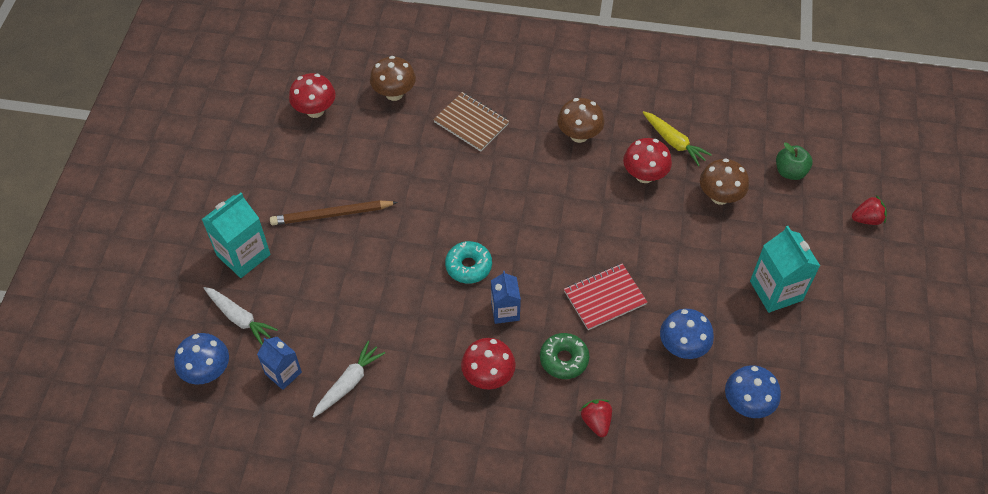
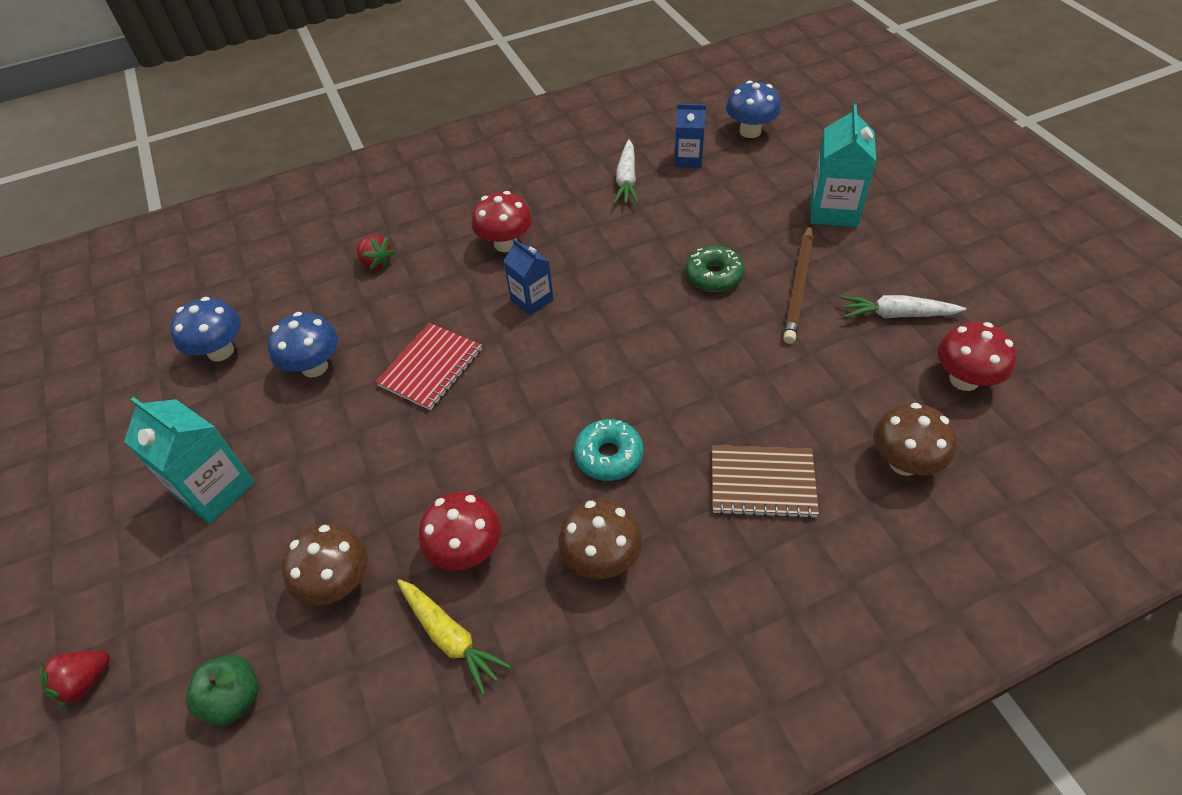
camera: 150 degrees right, 5 degrees down
white carrot [204,287,278,345] -> white carrot moved to [841,295,966,318]
brown pencil [270,200,398,225] -> brown pencil turned 150 degrees clockwise [783,225,813,344]
turquoise donut [445,241,492,284] -> turquoise donut moved to [574,419,643,481]
green donut [540,333,589,379] -> green donut moved to [685,245,745,292]
yellow carrot [643,111,712,166] -> yellow carrot turned 150 degrees counterclockwise [397,579,511,695]

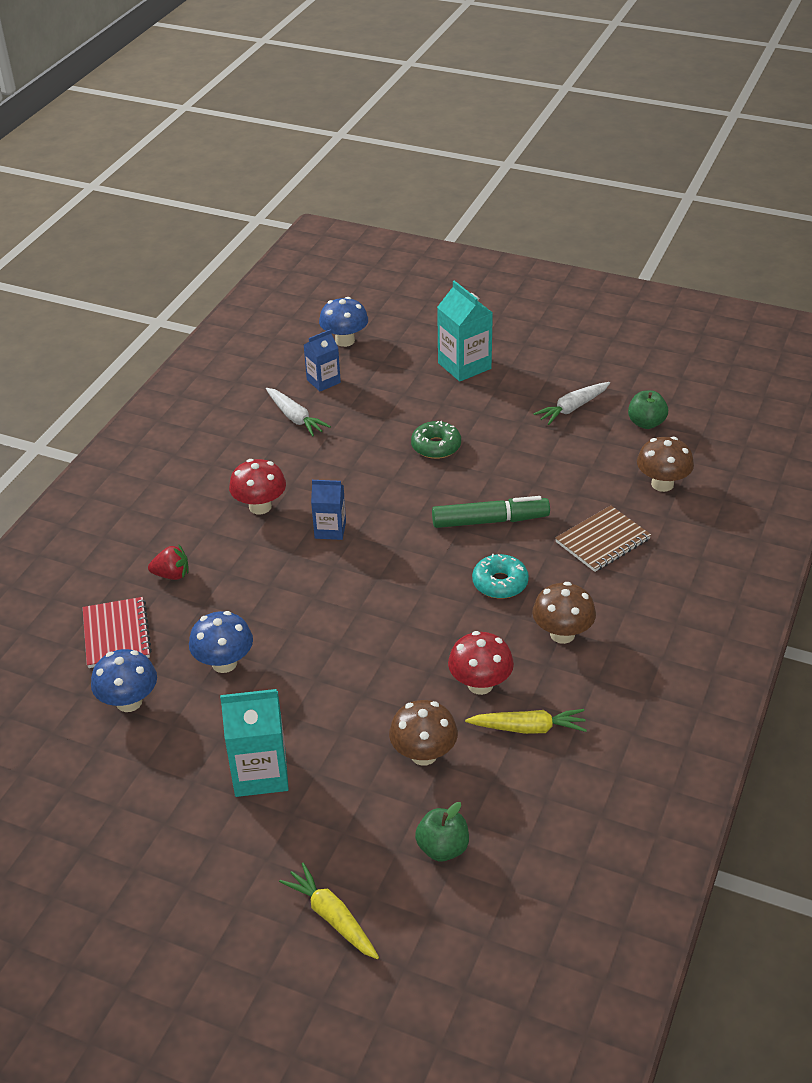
camera: 45 degrees left, 10 degrees down
red strawberry [40,650,110,709] -> yellow carrot [279,863,379,959]
red notebook [376,323,482,410] -> red notebook moved to [83,597,152,668]
brown pencil [783,225,813,344] -> none
red mushroom [938,322,1016,391] -> green apple [628,391,668,429]
none -> green marker [432,496,550,528]

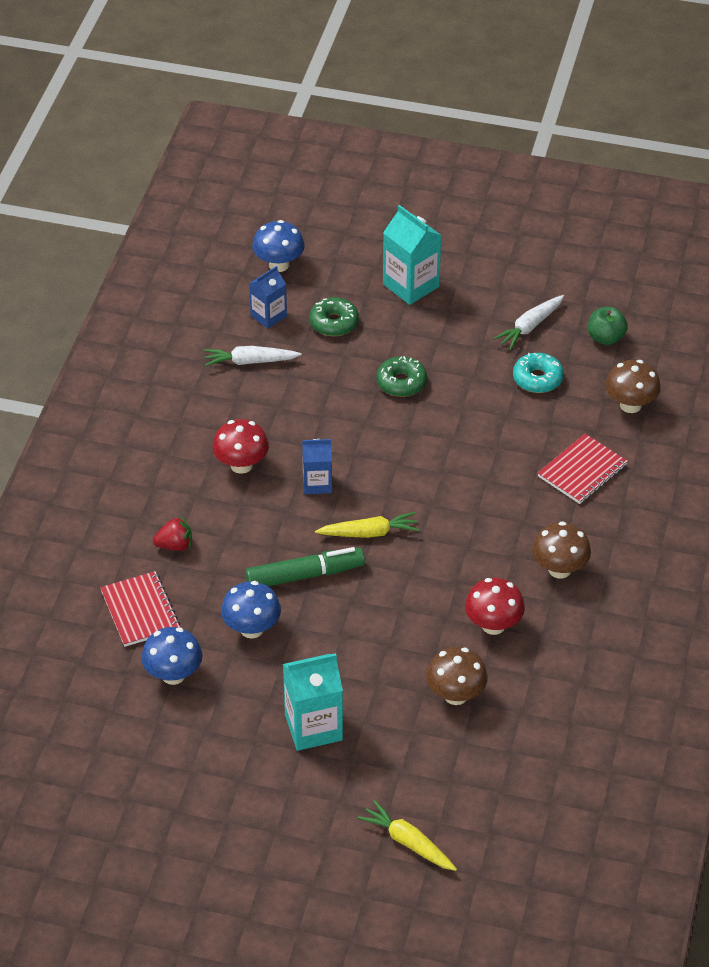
camera: 10 degrees left, 5 degrees up
white carrot [266,388,331,436] -> white carrot turned 135 degrees clockwise [204,346,302,366]
green apple [415,802,469,861] -> none
green marker [432,496,550,528] -> green marker moved to [245,547,365,586]
yellow carrot [465,709,587,734] -> yellow carrot moved to [315,512,419,538]
turquoise donut [472,554,529,599] -> turquoise donut moved to [513,353,564,393]
brown notebook [555,505,651,572] -> red notebook [538,434,628,504]
none -> green donut [309,297,359,336]

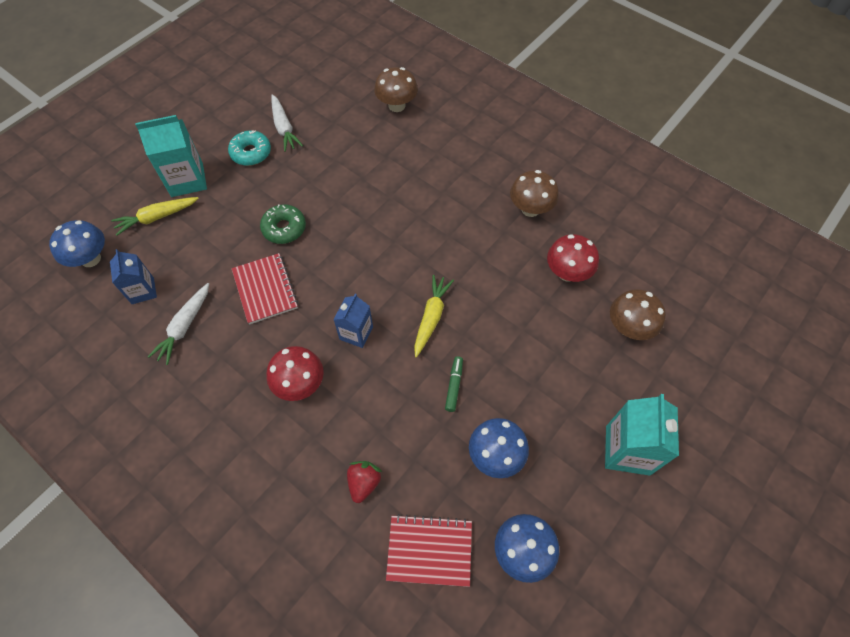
camera: 65 degrees left, 15 degrees up
green marker [245,547,365,586] -> green marker [445,356,463,412], size x0.51
green donut [309,297,359,336] -> none
yellow carrot [358,800,457,871] -> yellow carrot moved to [111,197,199,236]
turquoise donut [513,353,564,393] -> turquoise donut moved to [228,130,271,166]
red notebook [538,434,628,504] -> red notebook moved to [232,253,298,325]
green apple [588,307,628,345] -> none

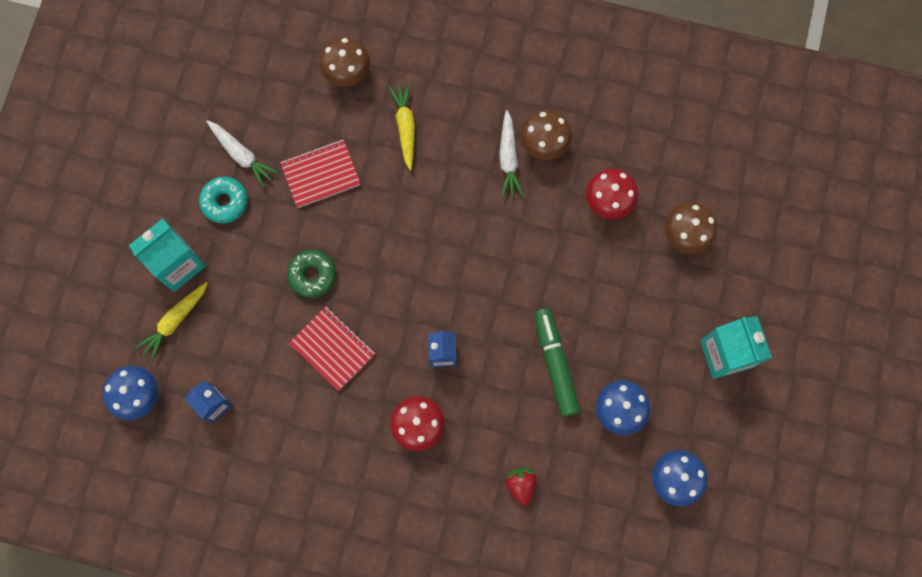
camera: 25 degrees left, 15 degrees up
white carrot [148,283,209,365] -> white carrot moved to [499,110,524,198]
red notebook [386,514,472,587] -> red notebook moved to [280,139,361,208]
yellow carrot [414,275,454,357] -> yellow carrot moved to [389,83,415,171]
green marker [445,356,463,412] -> green marker [534,308,580,417], size x1.96

